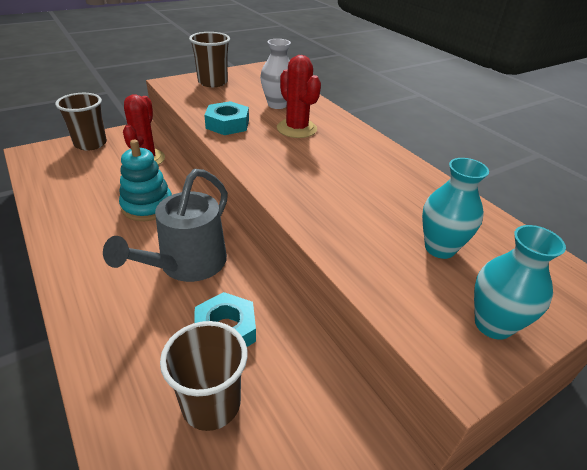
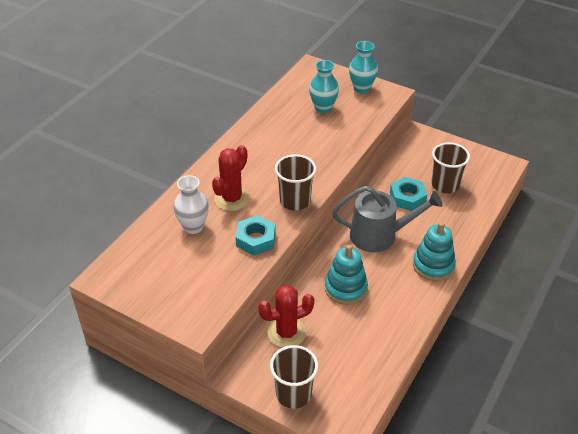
camera: 115 degrees left, 5 degrees up
brown cup [189,32,230,87] -> brown cup moved to [275,154,316,211]
none -> turquoise stacking toy [413,222,456,281]

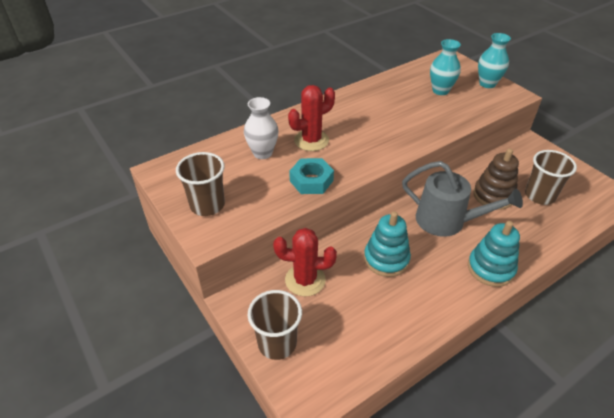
camera: 25 degrees right, 0 degrees up
brown cup [275,154,316,211] -> brown cup moved to [176,152,225,216]
turquoise nut [390,177,427,211] -> brown stacking toy [473,148,519,210]

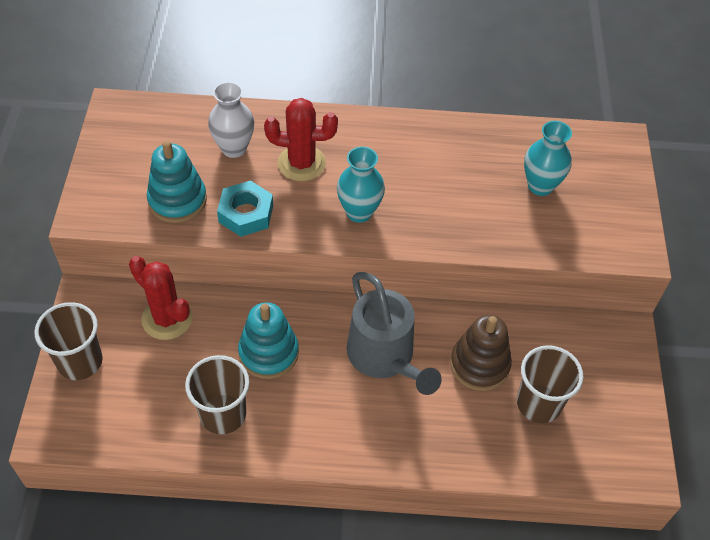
camera: 35 degrees right, 10 degrees up
brown cup [176,152,225,216] -> brown cup moved to [185,355,250,434]
turquoise stacking toy [468,221,520,287] -> turquoise stacking toy moved to [147,141,207,223]
turquoise vase [478,33,511,88] -> turquoise vase moved to [337,146,385,223]

